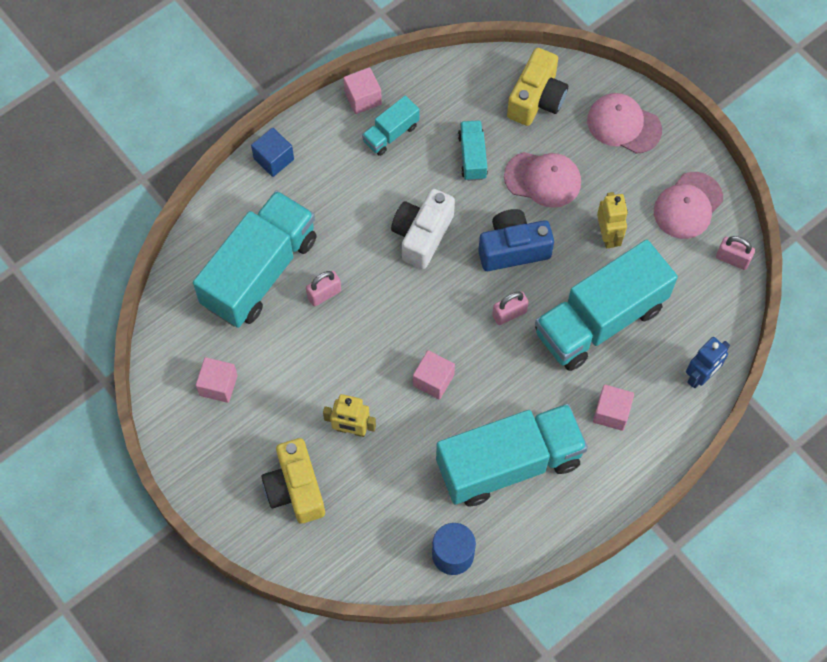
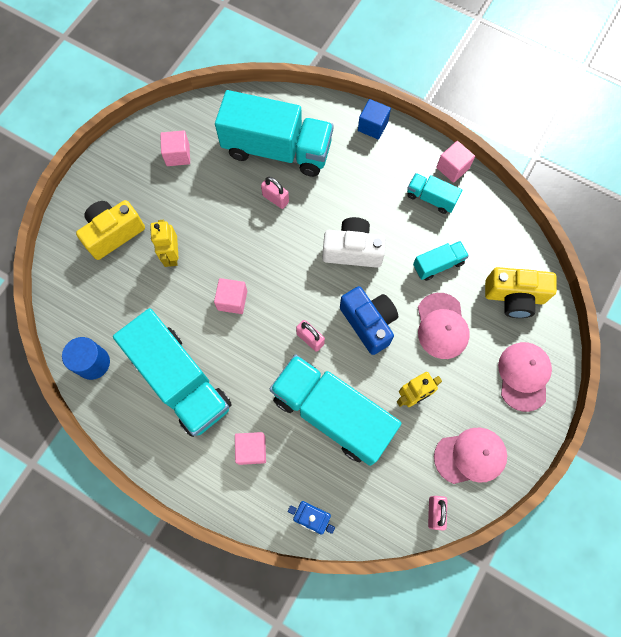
camera: 70 degrees right, 5 degrees up
pink cap [654,172,723,239] -> pink cap turned 150 degrees clockwise [434,428,507,484]

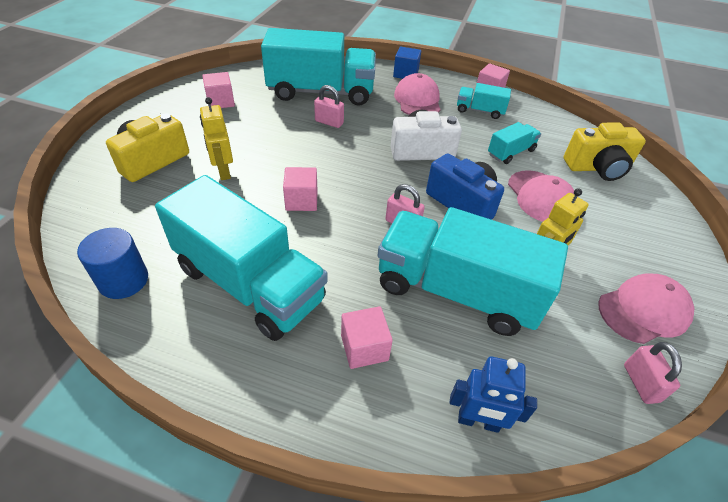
camera: 15 degrees left, 25 degrees down
pink cap [498,342,552,412] -> pink cap moved to [394,73,441,115]

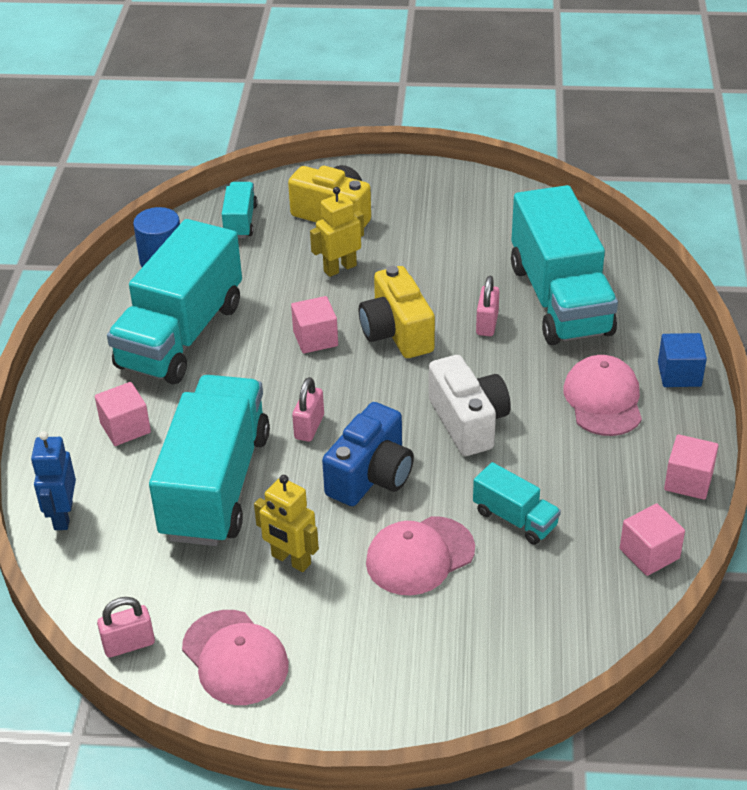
camera: 80 degrees right, 5 degrees down
pink cube [202,72,235,108] -> pink cube moved to [620,503,685,576]
pink cap [394,73,441,115] -> pink cap turned 75 degrees counterclockwise [563,355,642,436]
turquoise truck [457,83,511,119] -> turquoise truck moved to [222,182,258,238]
yellow camera [564,122,646,181] -> yellow camera moved to [359,266,435,358]

